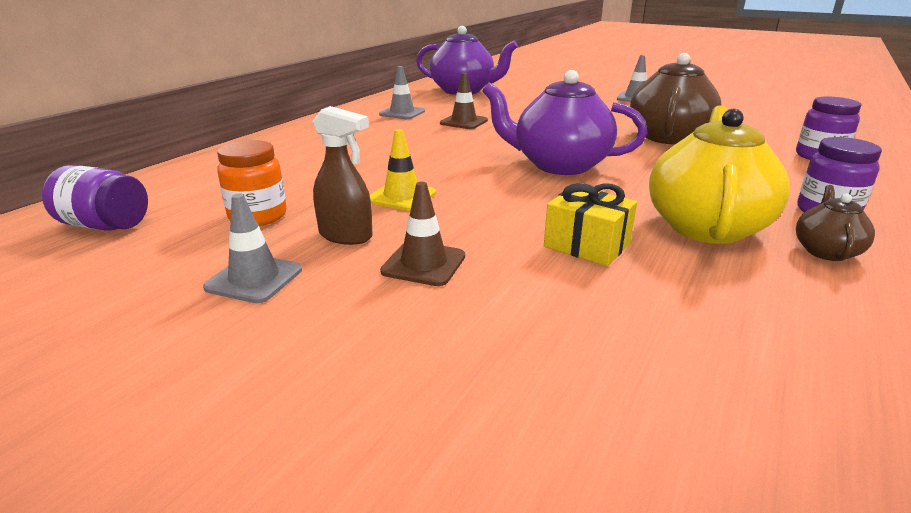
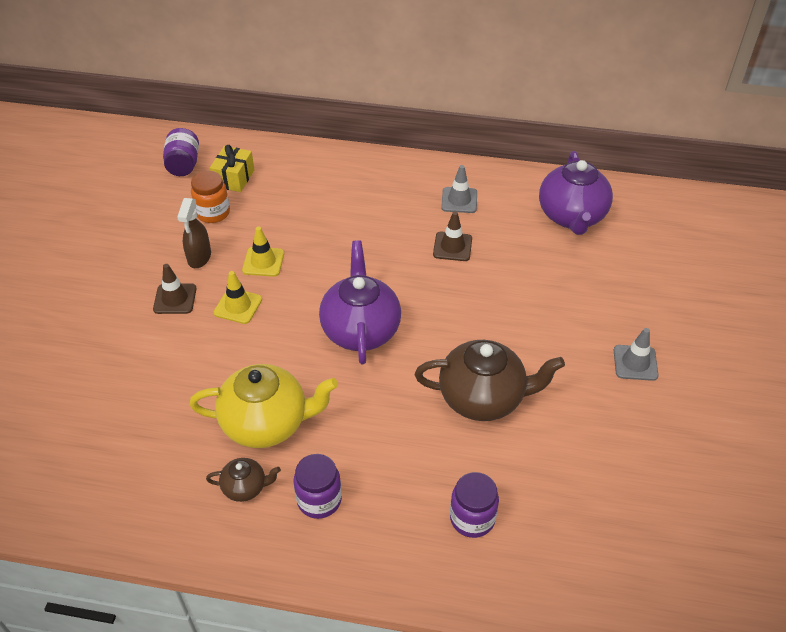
camera: 70 degrees right, 20 degrees up
grey traffic cone [203,193,302,303] -> none
yellow gift [544,183,637,266] -> yellow gift moved to [210,145,254,192]
none -> yellow traffic cone [214,271,262,324]

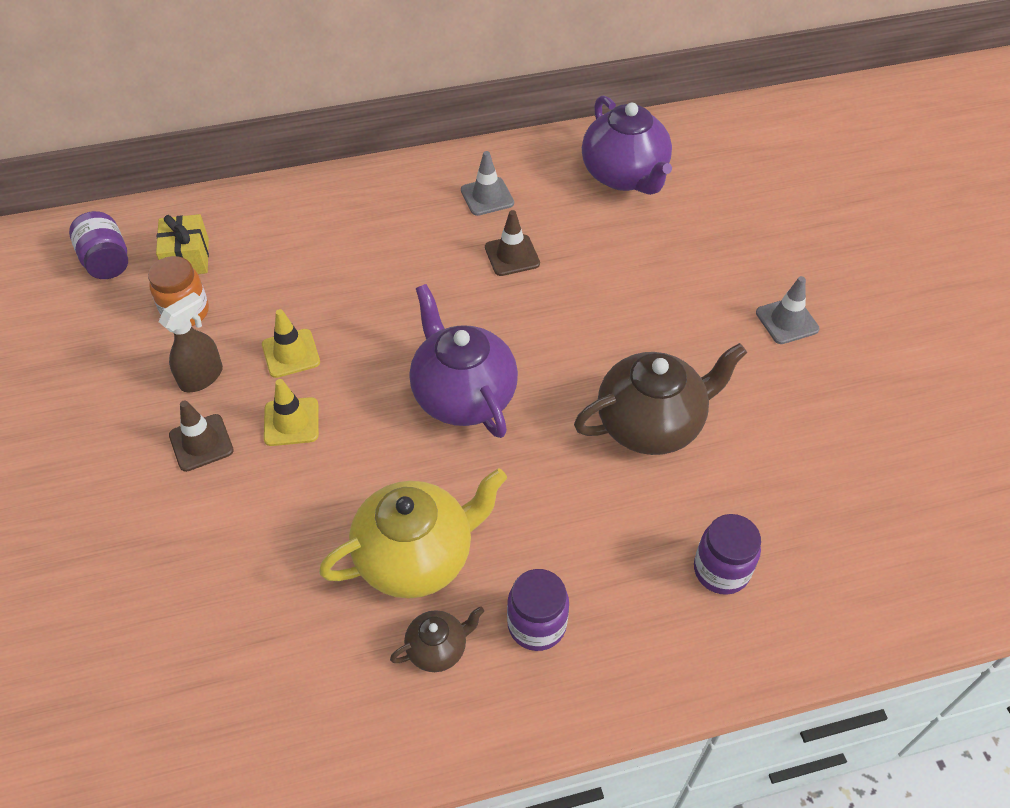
camera: 25 degrees left, 5 degrees up
brown spray bottle [177,198,211,268] -> brown spray bottle turned 120 degrees counterclockwise [158,292,223,392]

